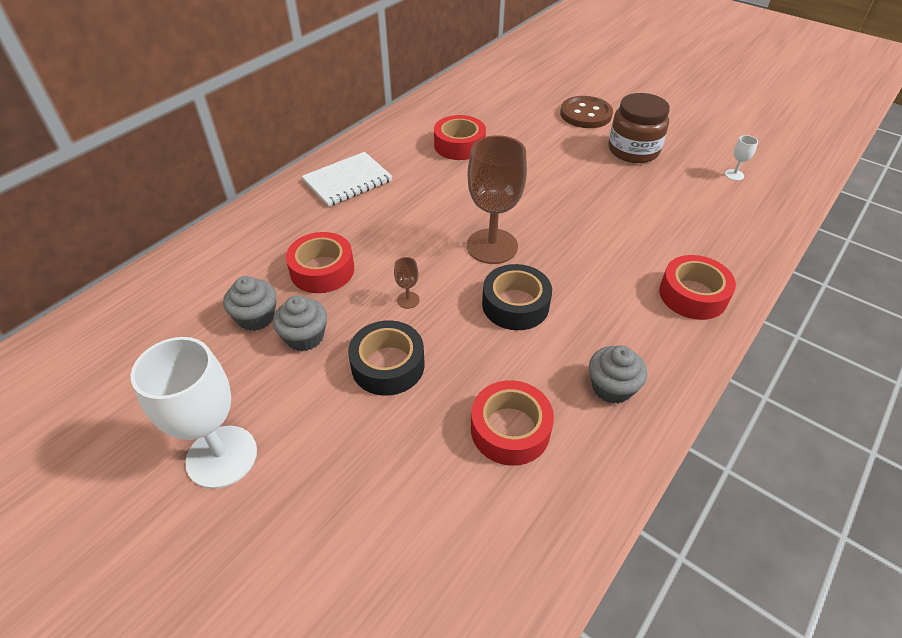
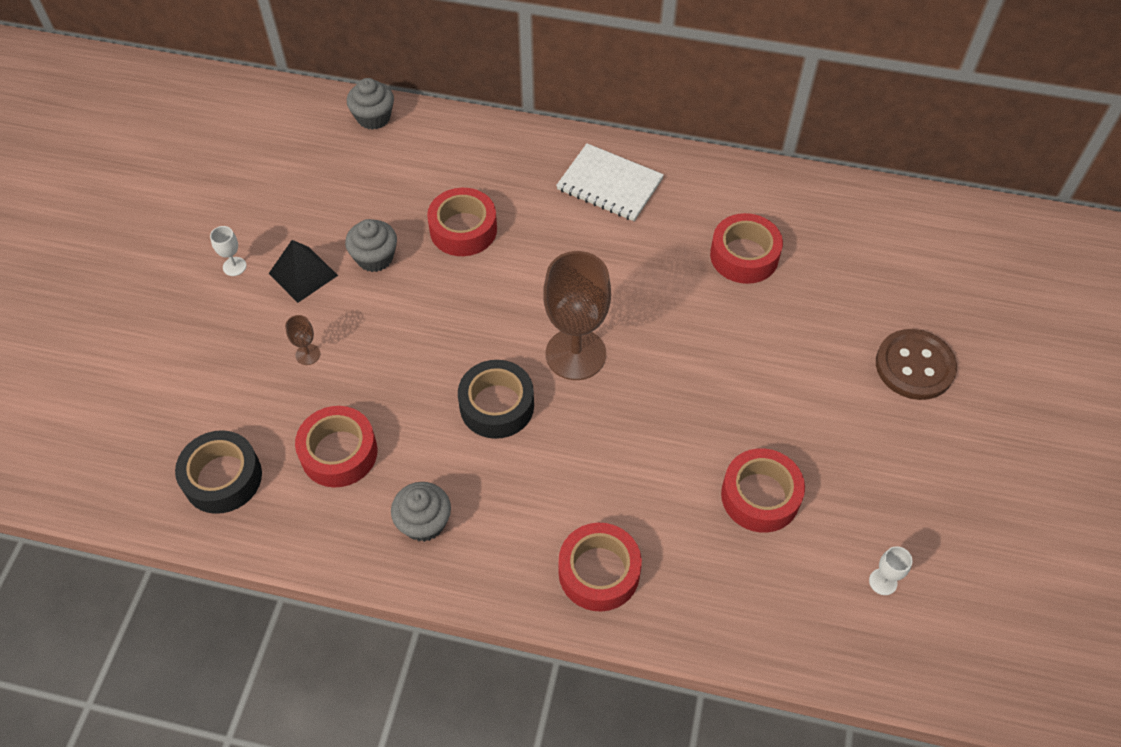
camera: 65 degrees right, 10 degrees up
white goblet [131,337,257,489] -> white goblet [210,226,246,276], size x0.41
grey cupcake [223,276,277,331] -> grey cupcake moved to [347,78,394,130]
black tape [348,320,425,396] -> black tape moved to [175,430,262,514]
brown goblet [394,257,420,309] -> brown goblet moved to [285,315,320,365]
brown jar [608,93,670,163] -> none
none -> black pyramid [269,240,338,303]
none -> red tape [721,448,805,533]

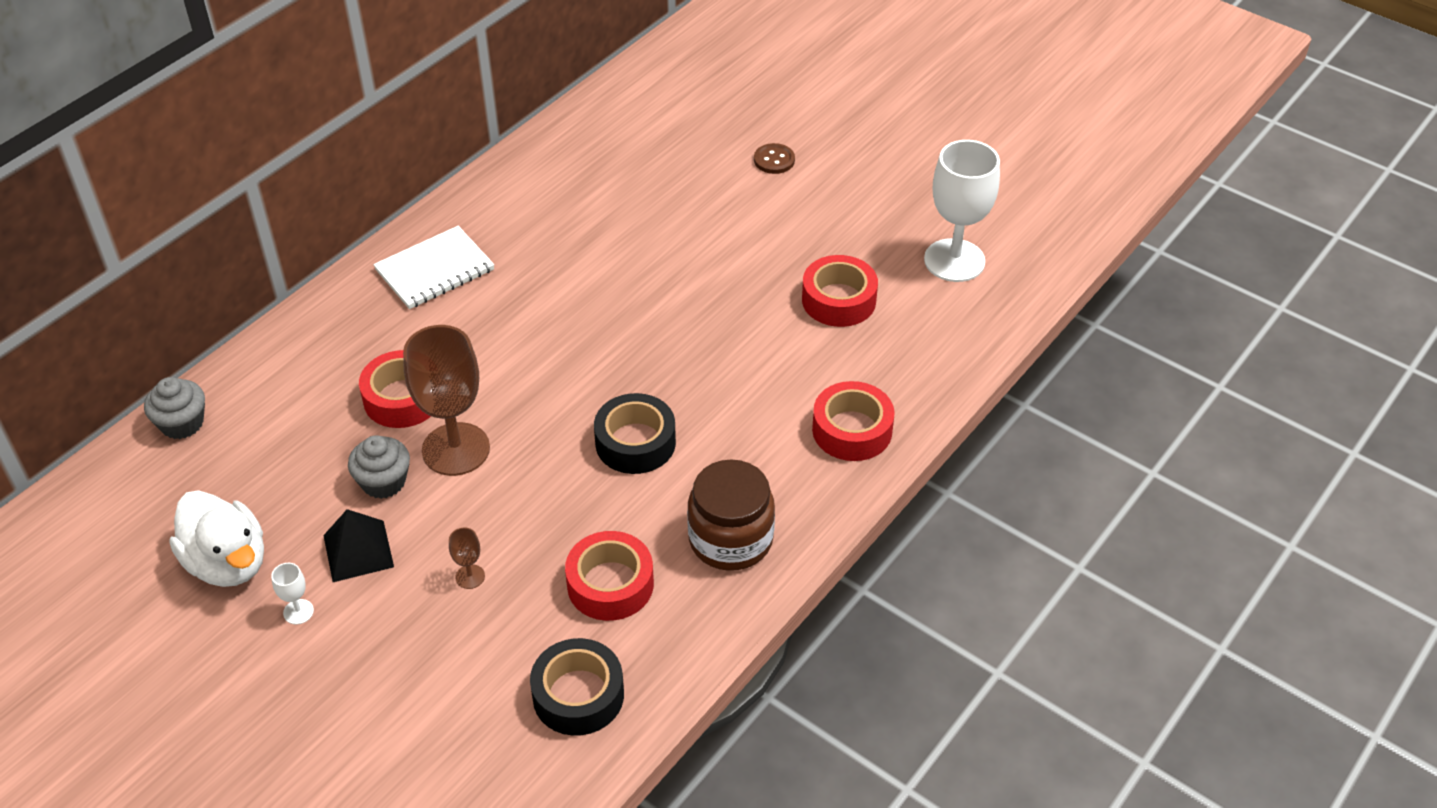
camera: 65 degrees left, 10 degrees down
grey cupcake [391,482,451,542] -> brown jar [687,459,775,571]
brown goblet [543,251,611,380] -> brown goblet moved to [403,325,490,476]
red tape [710,213,783,284] -> none
white goblet [869,546,913,595] -> white goblet [924,140,1000,282], size x2.46
brown button [876,329,957,400] -> brown button [754,143,795,174], size x0.57
none -> white duck [169,490,264,587]

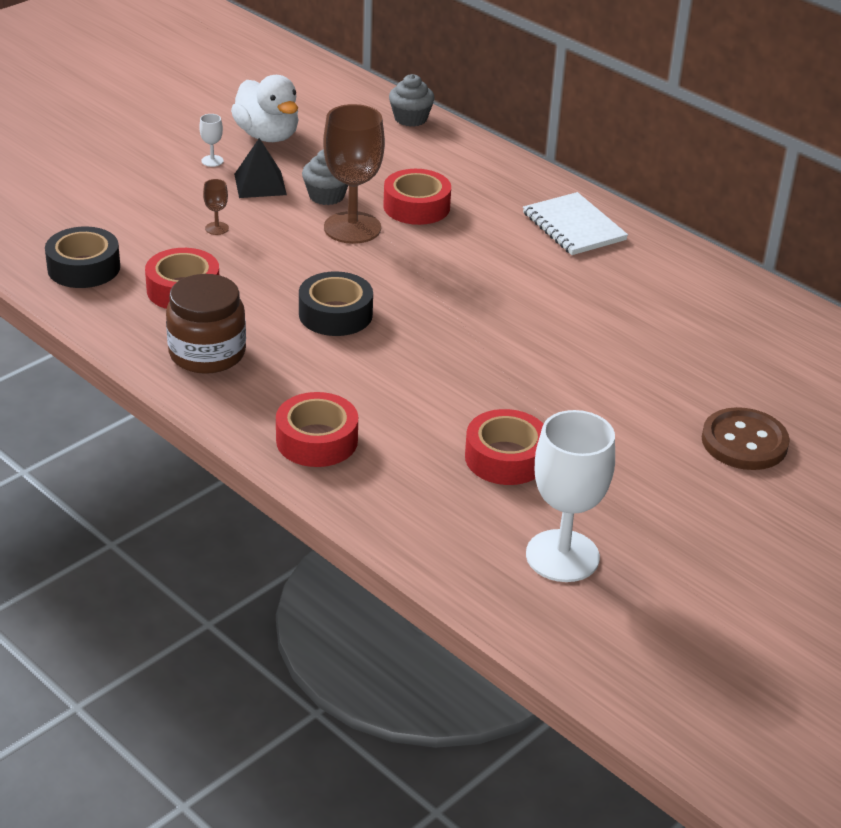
camera: 95 degrees right, 10 degrees down
white duck [169,490,264,587] -> white duck turned 90 degrees counterclockwise [231,75,299,142]
brown button [754,143,795,174] -> brown button [702,407,790,470], size x1.77

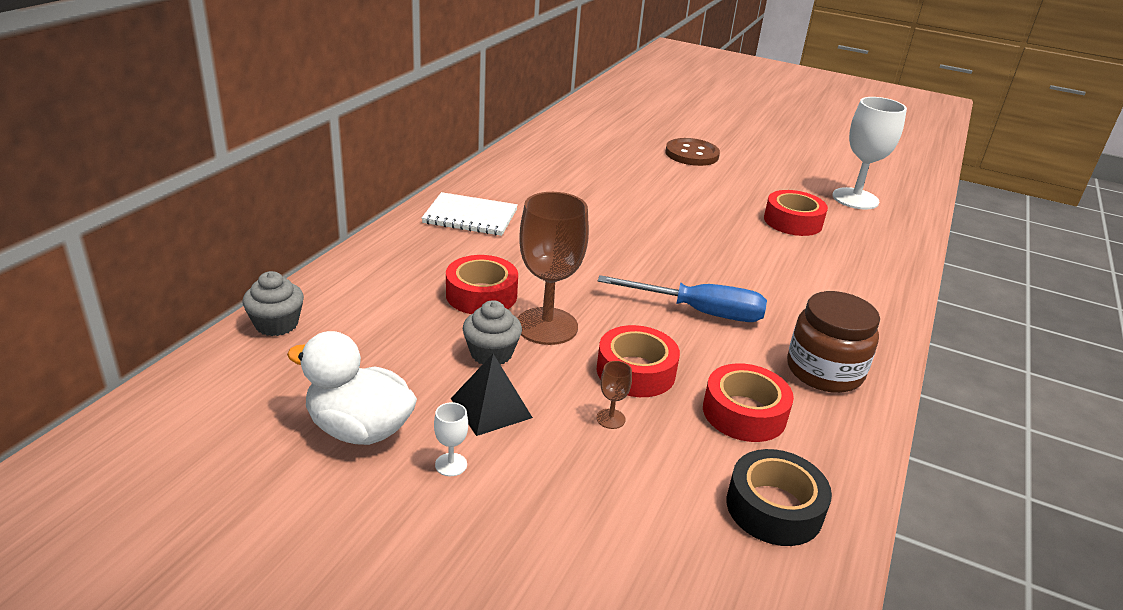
camera: 110 degrees left, 5 degrees down
white duck [231,75,299,142] -> white duck turned 105 degrees counterclockwise [287,331,417,445]
red tape [276,392,358,467] -> red tape moved to [597,325,680,397]
black tape [299,271,373,336] -> blue screwdriver [598,275,767,322]
white notebook [523,192,628,255] -> white notebook turned 60 degrees clockwise [422,192,518,236]

